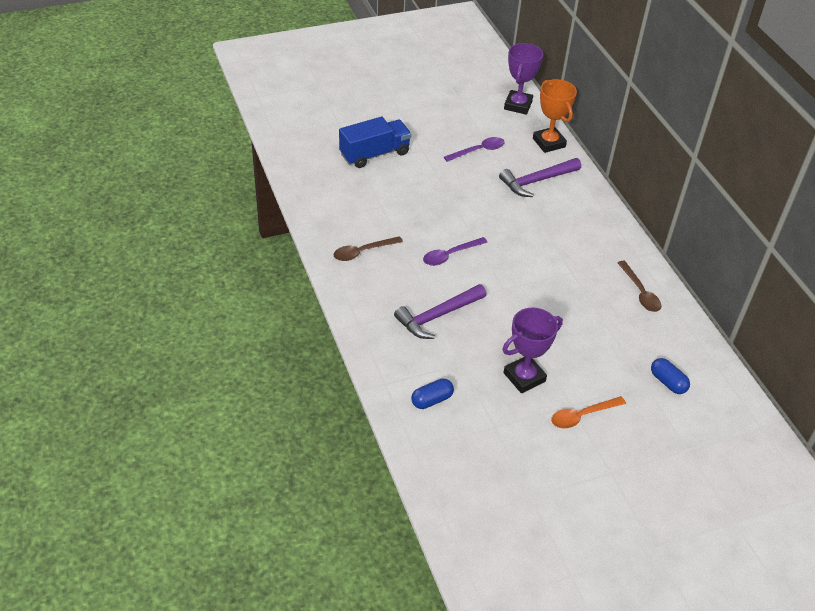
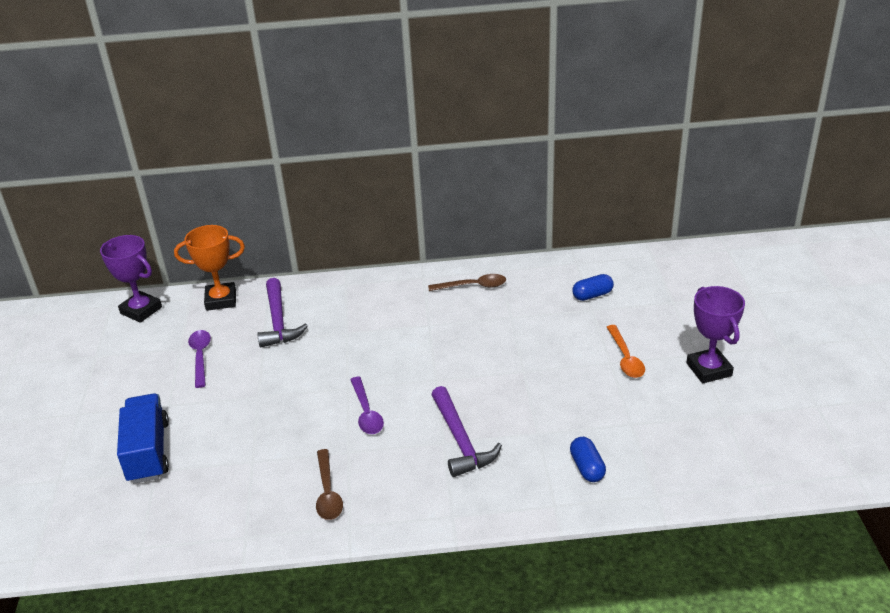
camera: 70 degrees left, 10 degrees down
purple trophy [502,308,563,393] -> purple trophy moved to [686,286,745,383]

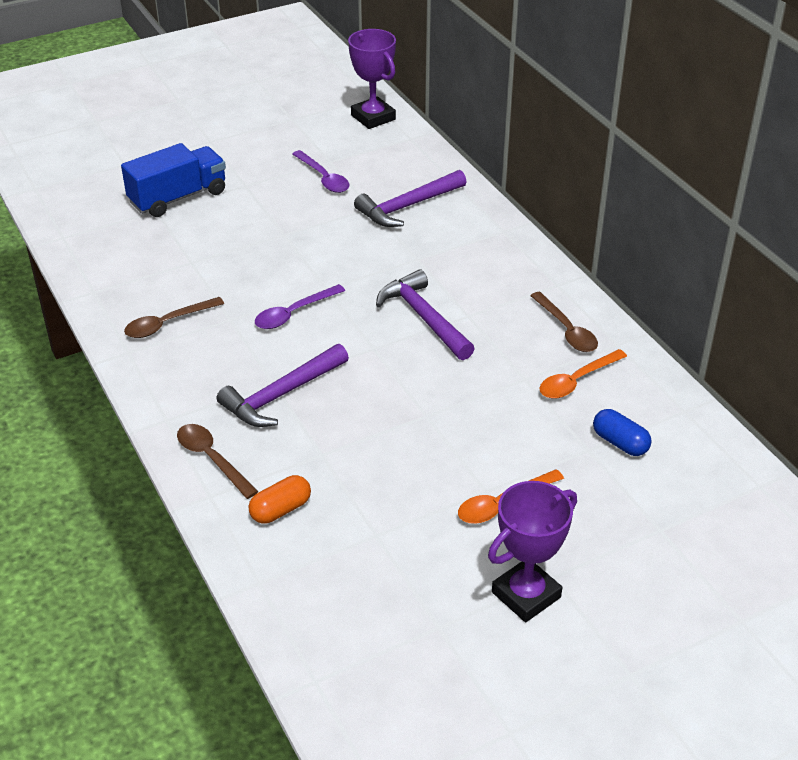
camera: 65 degrees right, 5 degrees up
purple trophy [100,235,162,323] -> purple trophy turned 45 degrees counterclockwise [348,29,396,129]
orange trophy [174,225,245,311] -> none
purple spoon [188,330,211,388] -> purple spoon turned 90 degrees clockwise [292,150,350,193]
blue capsule [570,437,606,482] -> orange capsule [249,475,311,524]
none -> brown spoon [177,424,259,499]
none -> purple hammer [376,269,475,360]
none -> orange spoon [539,349,627,399]

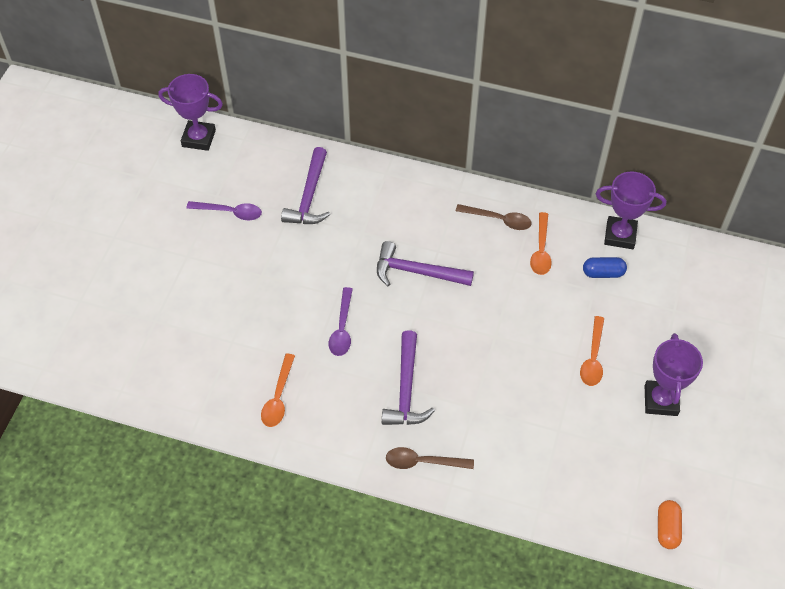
camera: 45 degrees left, 15 degrees up
blue truck [121,143,226,217] -> none
brown spoon [124,297,224,338] -> orange spoon [261,354,295,427]
orange capsule [249,475,311,524] -> orange capsule moved to [658,500,682,549]
none -> purple trophy [596,171,666,249]

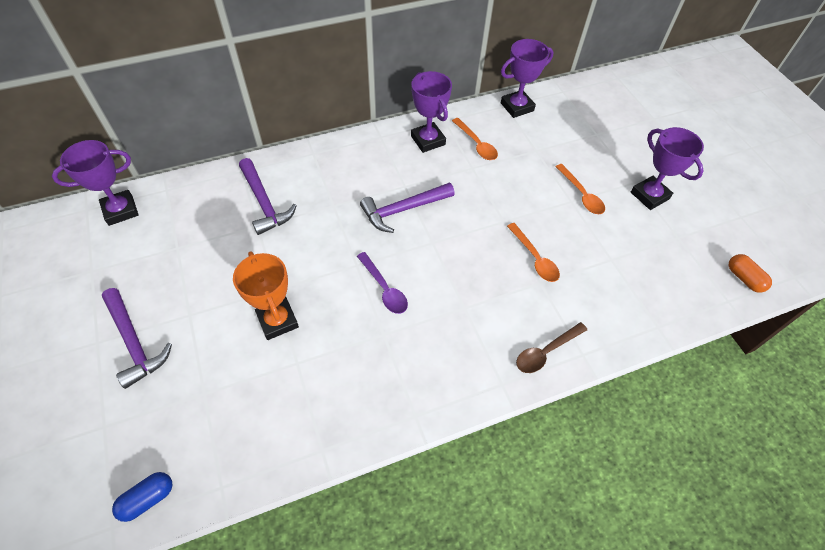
camera: 40 degrees left, 0 degrees up
purple spoon [186,201,262,220] -> none
orange spoon [261,354,295,427] -> orange spoon moved to [507,223,560,282]
purple hammer [382,330,435,425] -> purple hammer moved to [102,288,172,389]
brown spoon [456,204,532,230] -> purple trophy [411,71,452,153]
blue capsule [583,257,627,278] -> blue capsule moved to [112,472,172,522]
none -> orange trophy [233,251,299,340]

